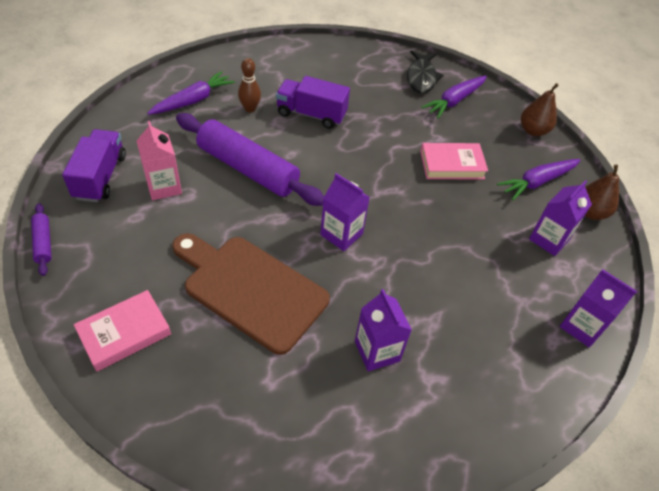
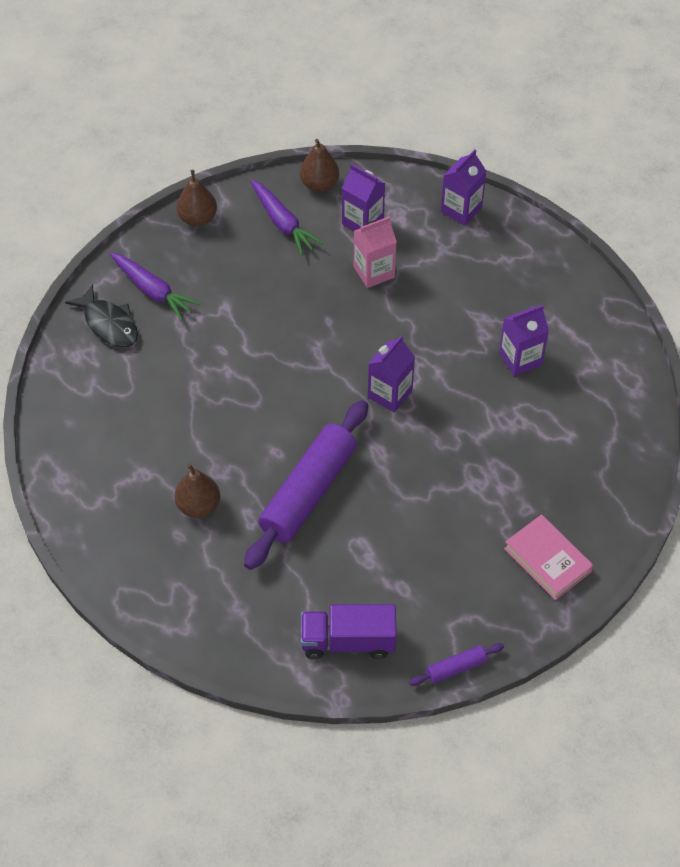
camera: 90 degrees left, 5 degrees up
pink carton [136,121,182,200] -> pink carton moved to [354,216,397,288]
purple carrot [147,71,235,115] -> none
brown cutting board [172,233,330,355] -> none
brown bowling pin [238,58,261,112] -> brown pear [174,463,220,518]
purple truck [276,76,350,129] -> none
black fish [407,51,444,93] -> black fish turned 45 degrees clockwise [65,284,138,347]
pink book [420,143,488,179] -> none

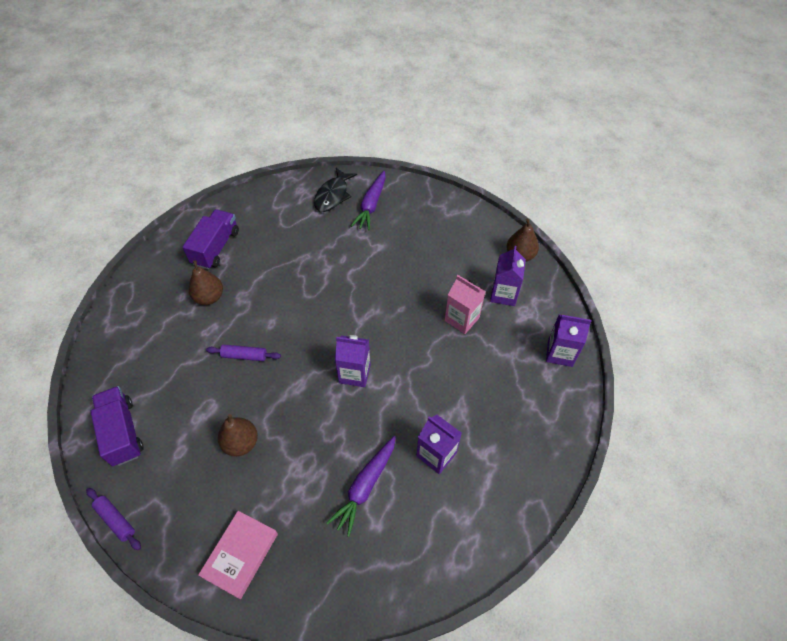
camera: 65 degrees right, 0 degrees up
brown pear [177,170,217,226] -> brown pear moved to [218,414,258,456]
purple rolling pin [244,400,368,570] -> purple rolling pin [206,344,281,361], size x0.44
purple carrot [250,180,323,255] -> purple carrot moved to [326,436,396,537]
none -> purple truck [183,209,239,269]

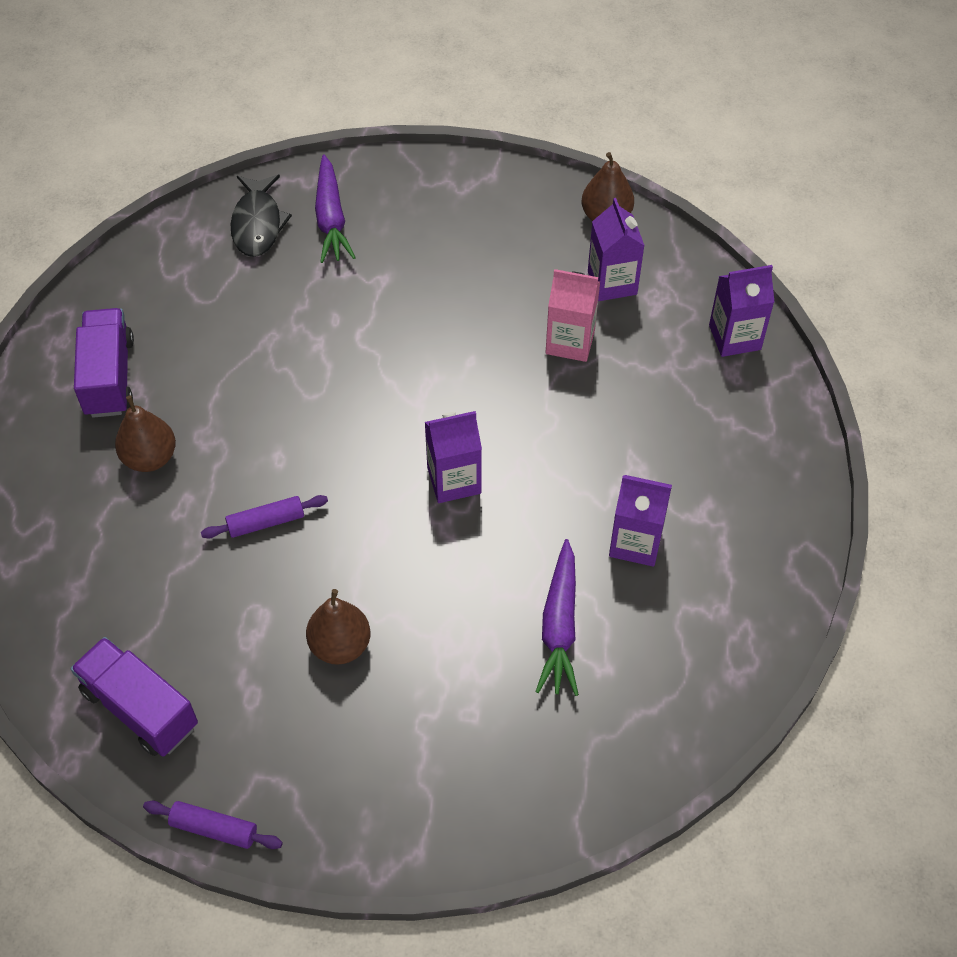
camera: 25 degrees left, 0 degrees up
pink book [198,511,278,599] -> none

